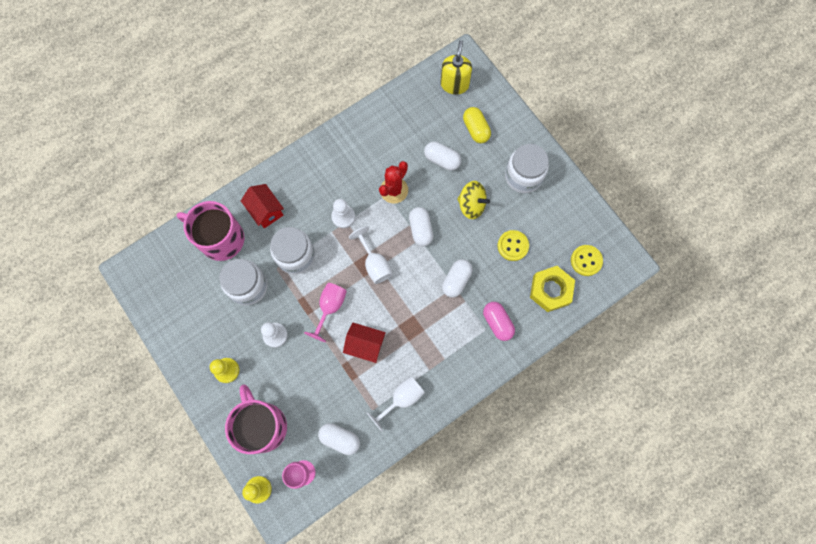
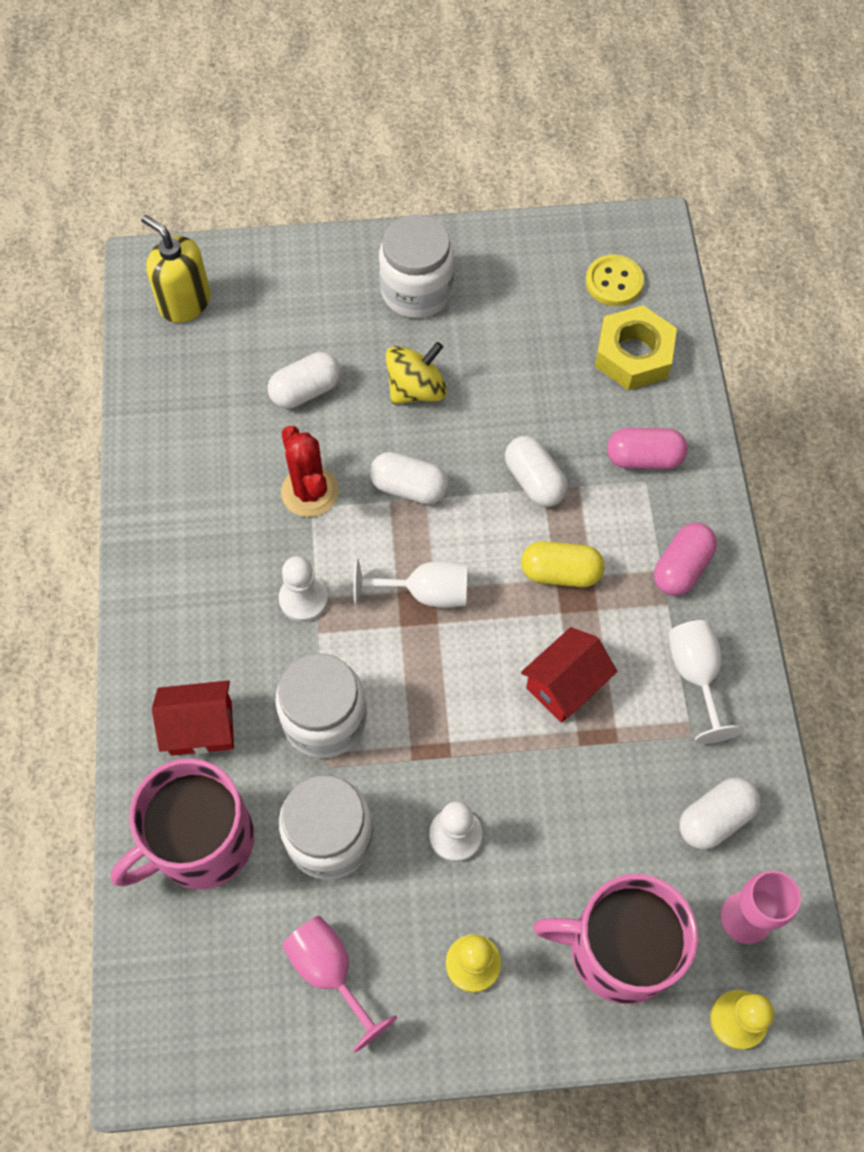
camera: 60 degrees left, 10 degrees down
pink goblet [304,283,347,342] -> pink goblet moved to [282,916,397,1052]
yellow capsule [463,107,491,143] -> yellow capsule moved to [521,541,605,587]
yellow button [498,230,529,261] -> none
none -> pink capsule [654,523,717,596]

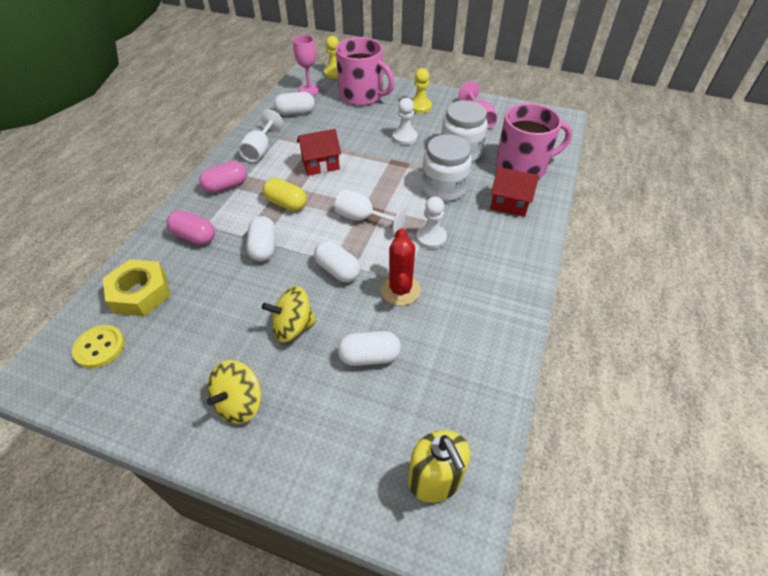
camera: 155 degrees left, 15 degrees down
white jar [379,214,454,318] -> yellow spinning top [207,360,261,424]

